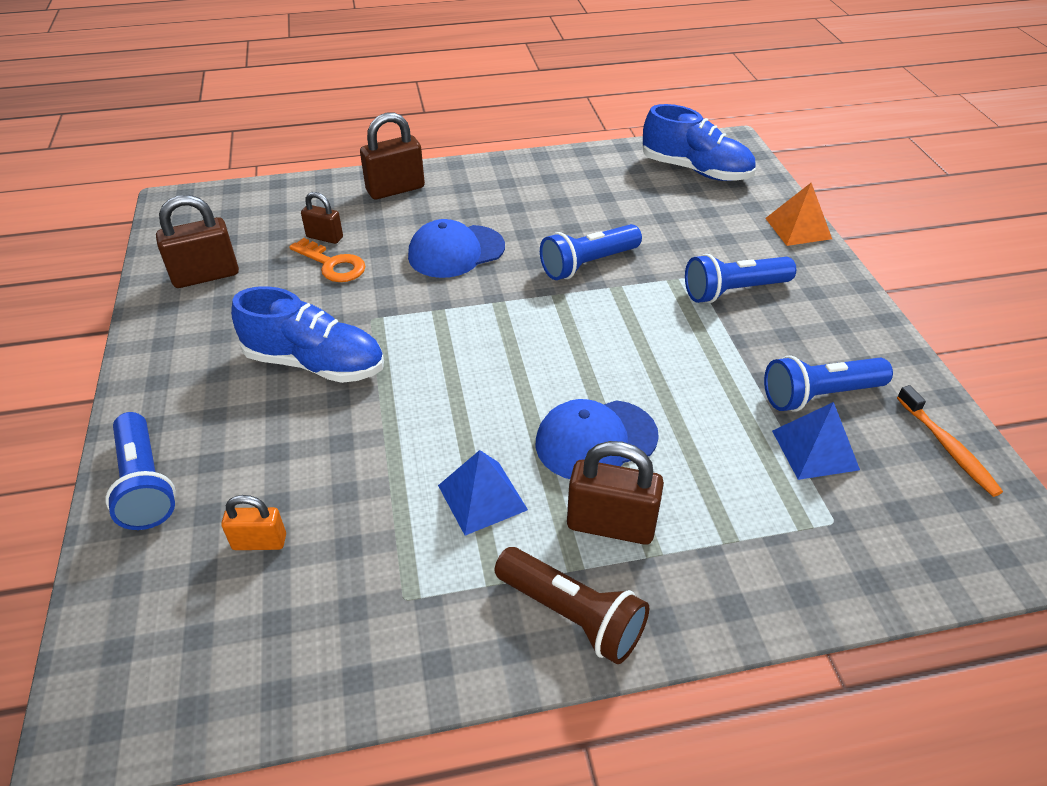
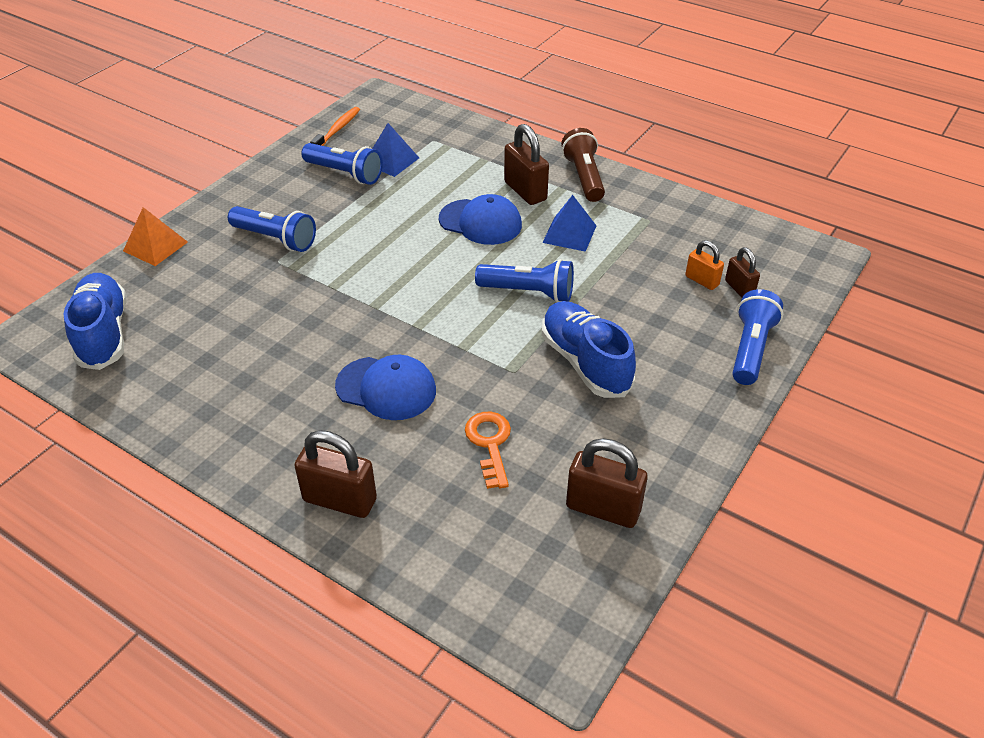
camera: 135 degrees left, 0 degrees up
brown padlock [301,192,343,244] -> brown padlock moved to [725,247,760,297]
blue flashlight [540,224,642,280] -> blue flashlight moved to [475,259,574,302]

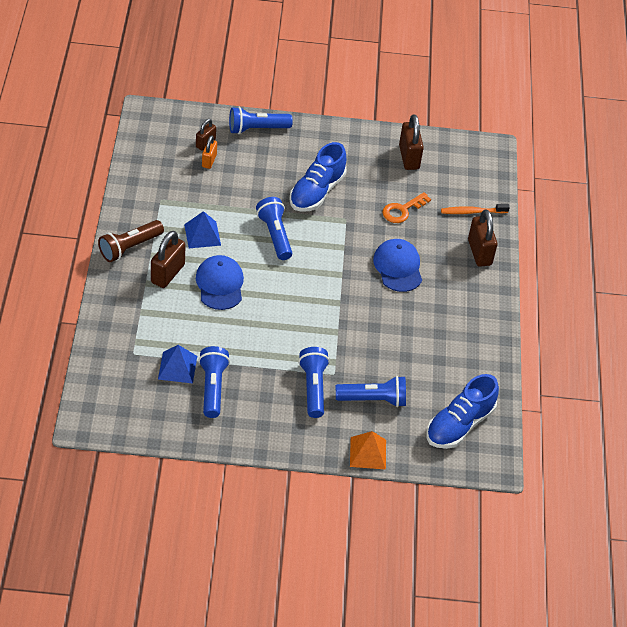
camera: 125 degrees left, 5 degrees up
orange toothbrush [310,107,360,146] -> orange toothbrush moved to [441,204,510,214]
none -> blue flashlight [336,376,406,407]

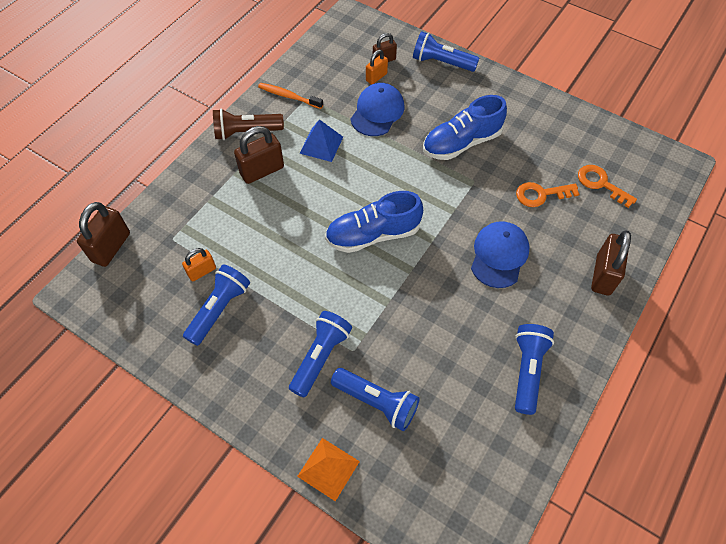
camera: 35 degrees right, 10 degrees up
blue pyramid [158,345,197,384] -> orange padlock [182,248,216,282]
blue cap [196,255,244,310] -> blue cap moved to [351,83,404,136]
blue flashlight [256,197,292,260] -> blue flashlight moved to [515,324,554,415]
brown padlock [399,114,424,170] -> brown padlock moved to [77,202,130,267]
blue shoe [427,374,499,449] -> blue shoe moved to [325,191,423,253]
orange toothbrush [441,204,510,214] -> orange toothbrush moved to [258,83,323,109]
none -> orange key [578,165,637,208]

